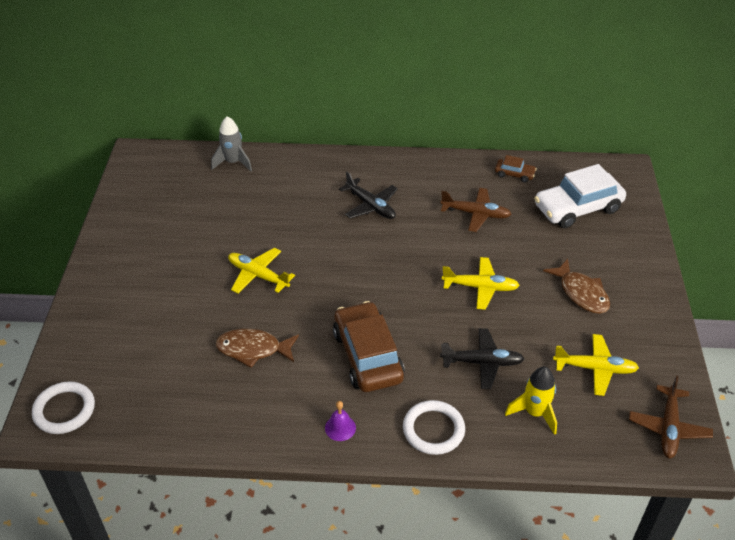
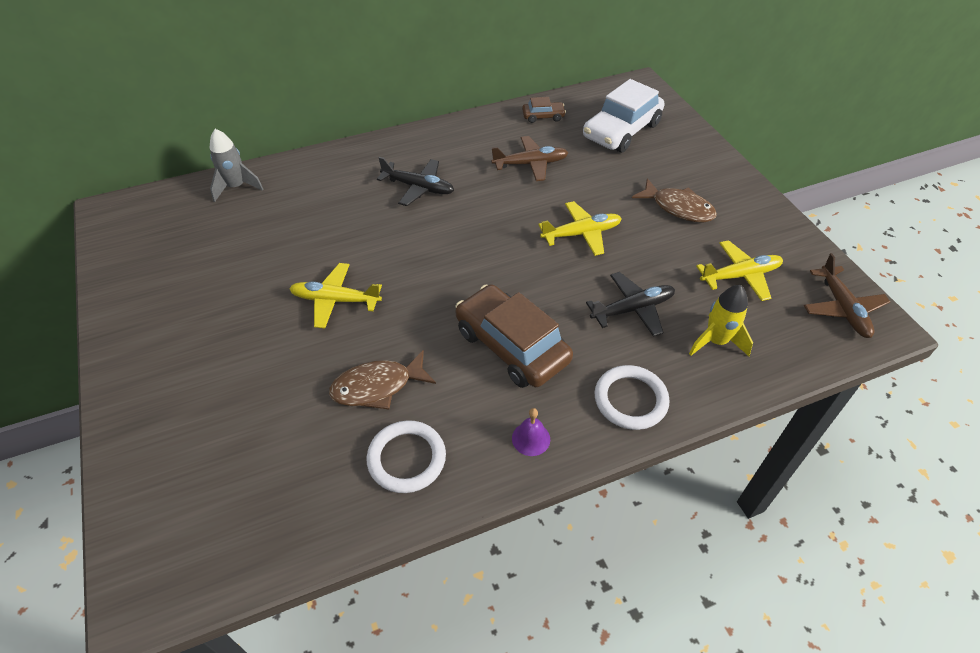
camera: 25 degrees left, 5 degrees up
white ring [32,381,95,434] -> white ring moved to [366,420,446,493]

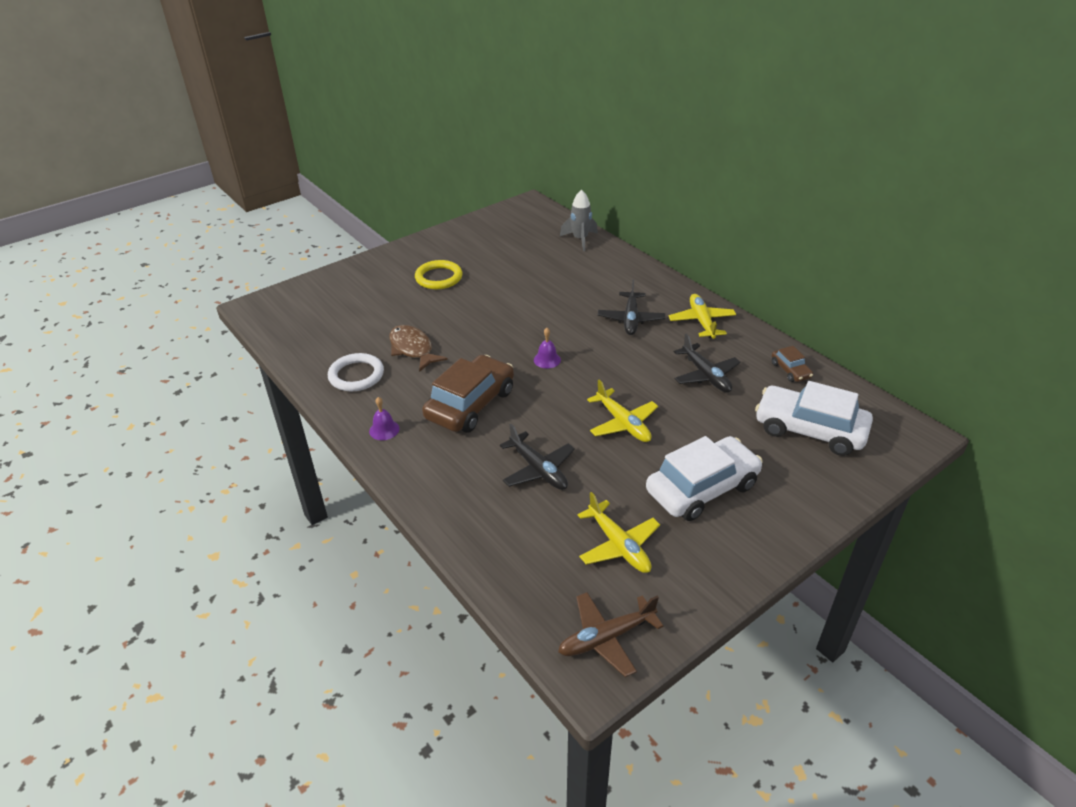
camera: 75 degrees right, 10 degrees down
yellow plane [289,263,382,328] -> yellow plane moved to [669,294,736,339]
brown plane [491,136,568,181] -> black plane [674,333,741,393]
white ring [594,365,670,430] -> none
brown fish [632,178,717,223] -> white car [646,436,763,521]
yellow rocket [689,285,753,356] -> none
none -> yellow ring [415,260,462,289]
none -> purple bell [534,328,561,369]

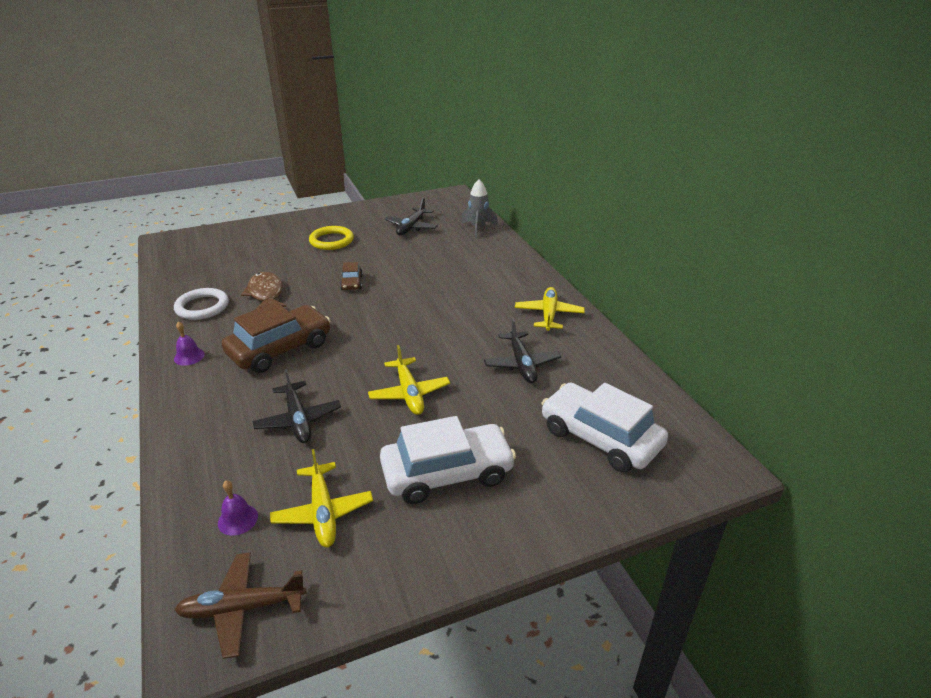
camera: 15 degrees right, 5 degrees down
purple bell [534,328,561,369] -> purple bell moved to [218,480,258,535]
black plane [598,280,665,335] -> black plane moved to [385,198,438,235]
brown car [772,346,813,382] -> brown car moved to [340,262,363,290]

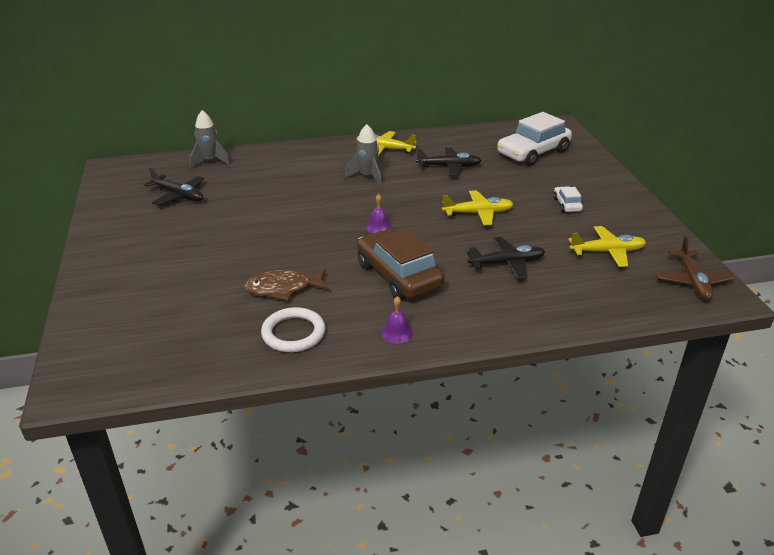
camera: 80 degrees left, 0 degrees up
purple bell [218,480,258,535] -> purple bell moved to [366,194,392,234]
yellow ring [309,226,354,250] -> none
brown car [340,262,363,290] -> none
white car [380,416,516,504] -> white car [553,186,583,212], size x0.47
none -> grey rocket [345,124,382,186]

